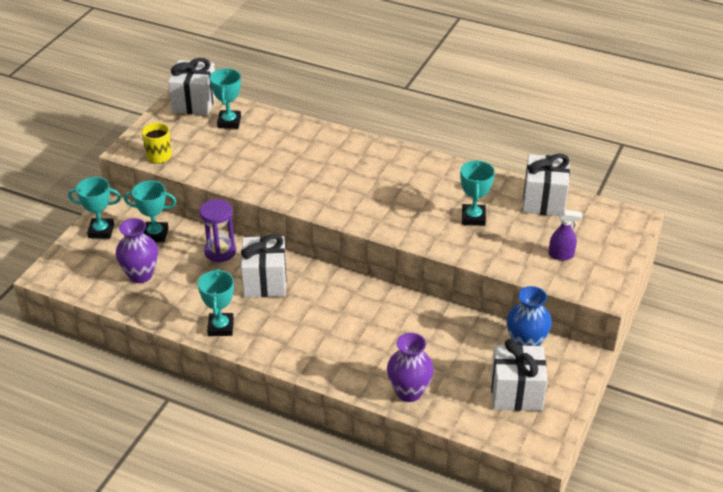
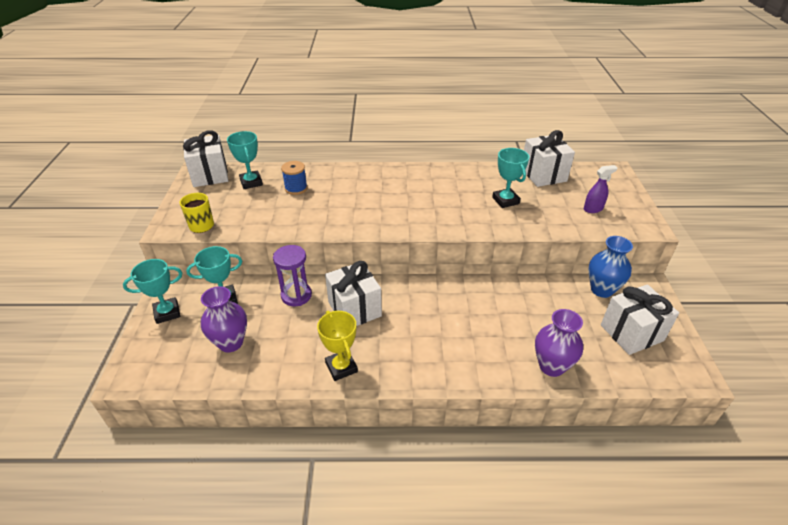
camera: 25 degrees left, 0 degrees up
turquoise trophy [198,269,234,336] -> yellow trophy [317,311,358,381]
none -> blue spool [281,161,308,195]

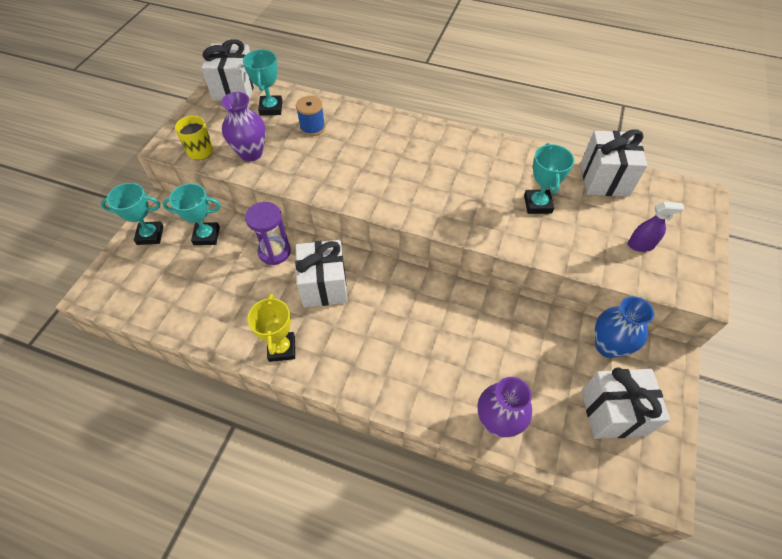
camera: 20 degrees right, 15 degrees up
purple vase [201,286,247,352] -> purple vase moved to [221,92,266,161]

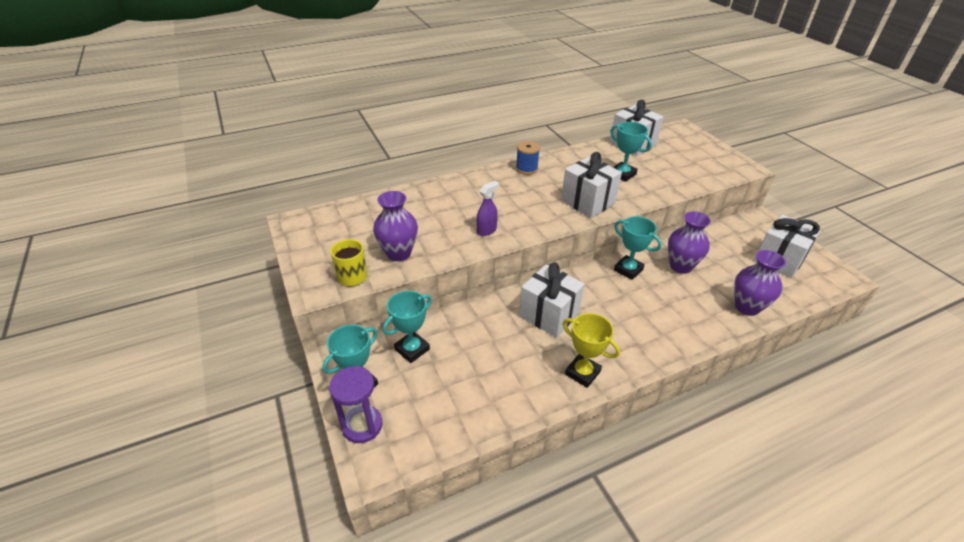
camera: 45 degrees left, 15 degrees down
white gift [201,39,254,101] -> white gift moved to [561,152,622,218]
turquoise trophy [243,50,282,116] -> turquoise trophy moved to [614,216,662,280]
purple hourglass [245,202,291,265] -> purple hourglass moved to [329,366,382,443]
blue spool [296,96,325,136] -> blue spool moved to [516,141,540,175]
blue vase [594,296,654,358] -> none
purple spray bottle [628,202,685,252] -> purple spray bottle moved to [476,181,499,236]
none -> purple vase [668,211,711,274]

